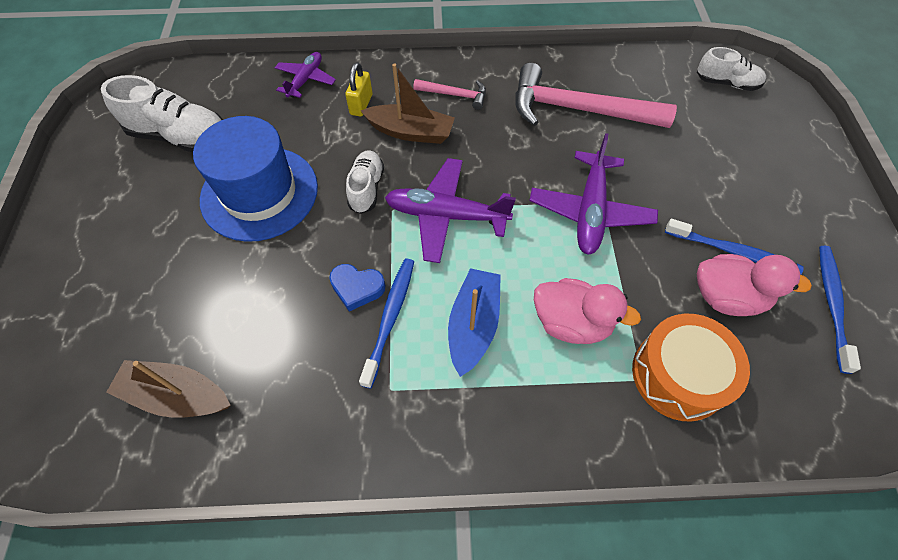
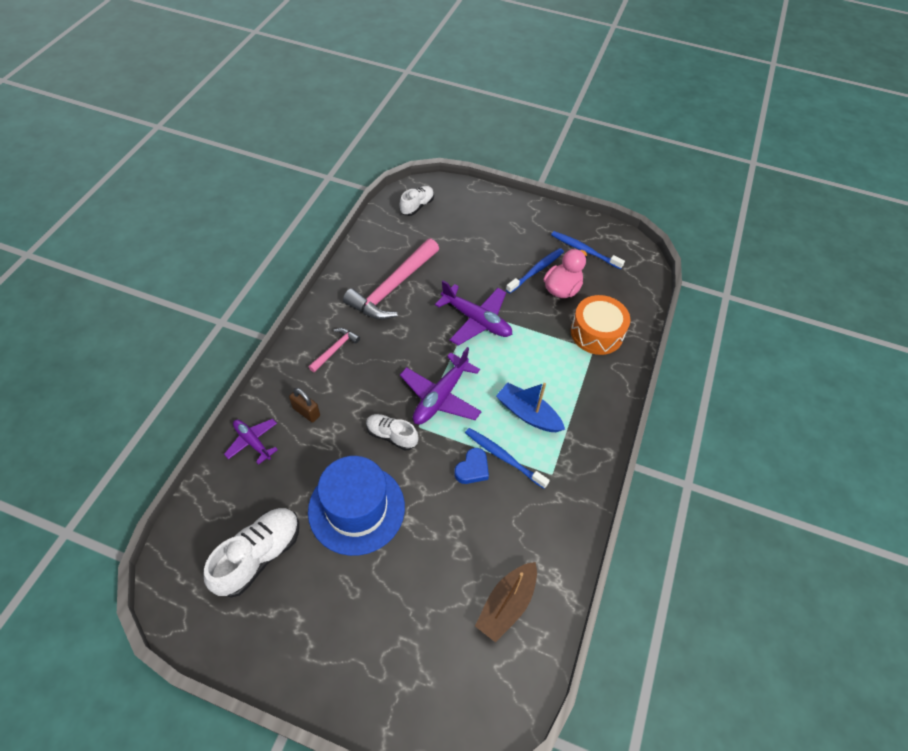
camera: 70 degrees left, 5 degrees down
yellow padlock [345,62,373,117] -> brown padlock [289,388,320,423]
brown boat [361,63,455,144] -> none
pink duck [534,278,641,344] -> none

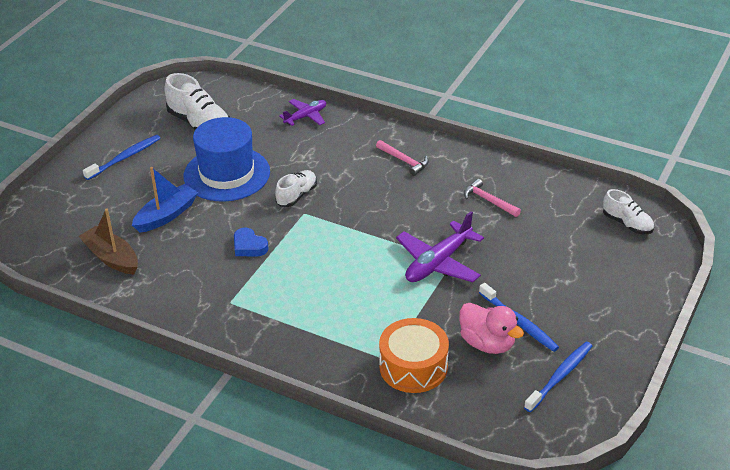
camera: 100 degrees right, 15 degrees down
brown padlock [289,388,320,423] -> none
pink hammer [343,238,439,320] -> pink hammer [464,179,521,217], size x0.48
purple plane [400,347,482,424] -> none
blue toothbrush [465,428,550,489] -> blue toothbrush moved to [83,135,161,180]
blue boat [496,382,565,432] -> blue boat moved to [132,167,198,233]

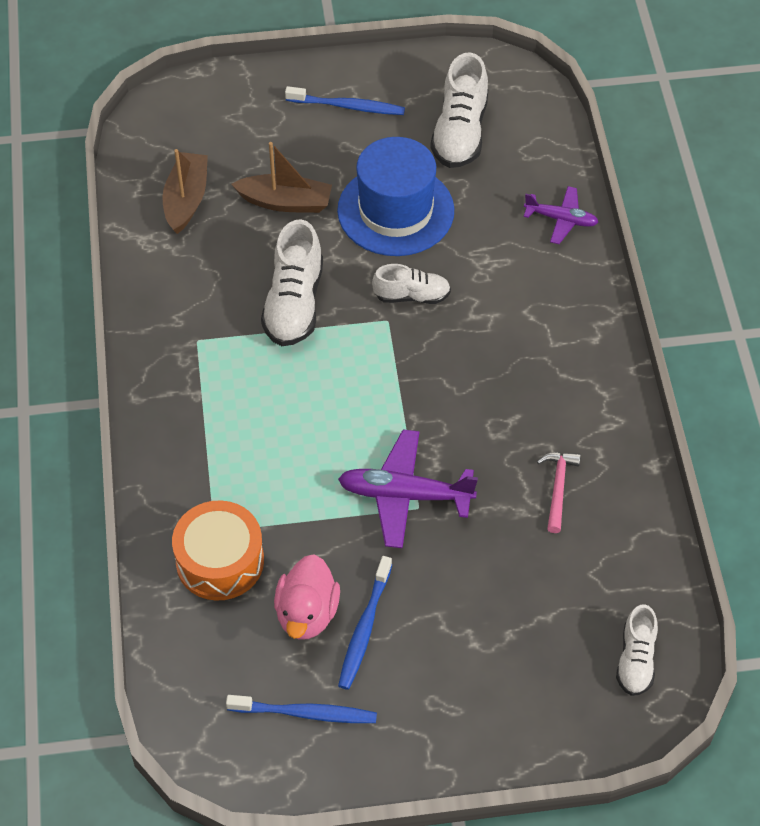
camera: 55 degrees right, 15 degrees up
blue boat [132,167,198,233] -> brown boat [231,142,332,213]
blue heart [234,227,269,256] -> white shoe [261,219,323,346]
pink hammer [376,140,429,176] -> none

